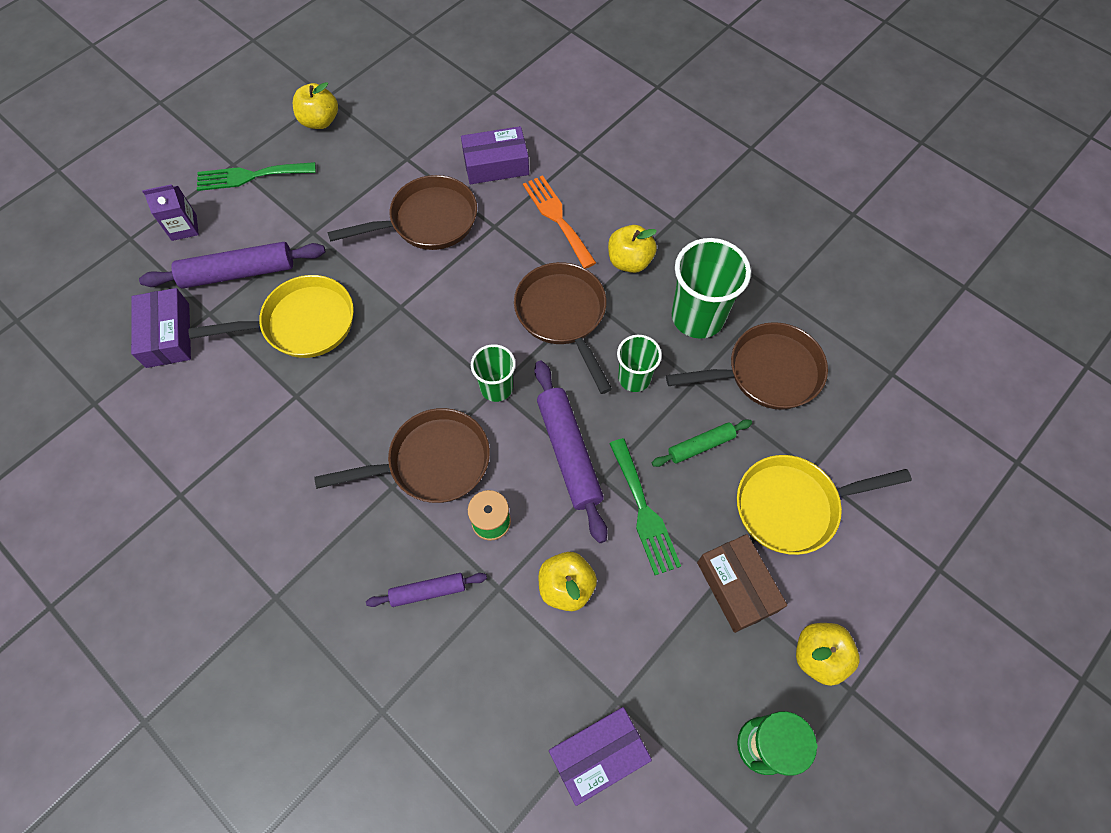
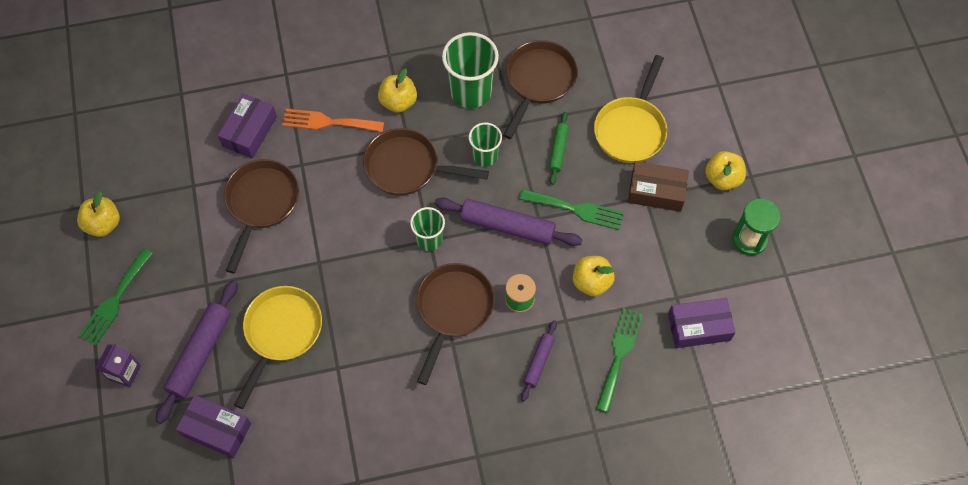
camera: 55 degrees left, 0 degrees up
purple box [549,707,652,806] -> purple box turned 75 degrees clockwise [668,298,736,348]
none -> green fork [596,308,643,413]

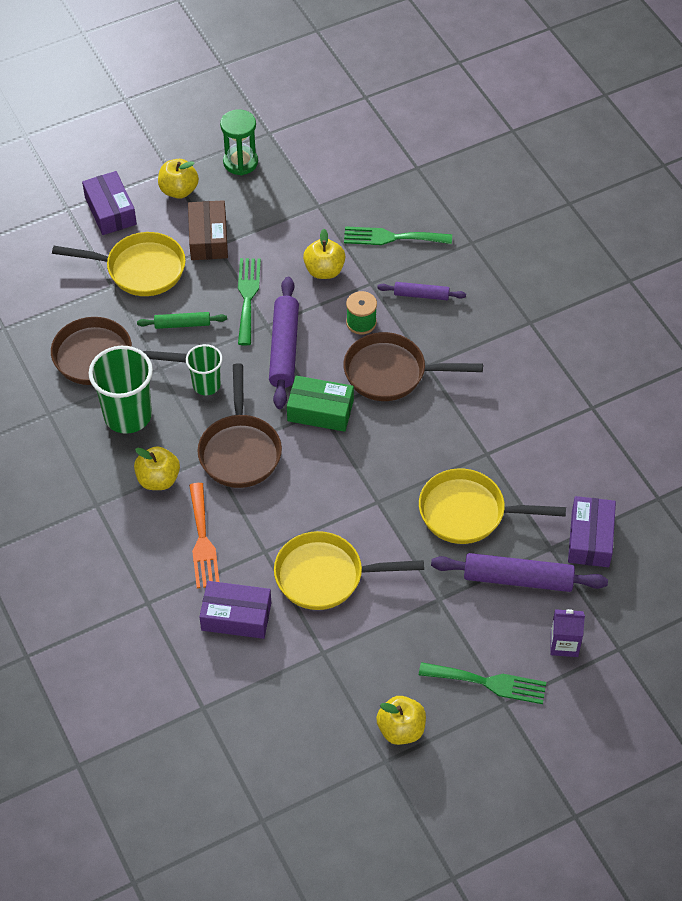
camera: 105 degrees left, 10 degrees down
brown pan [224,159,299,273] -> yellow pan [274,531,424,610]
green cup [410,207,445,251] -> green box [287,376,354,432]
purple box [668,298,736,348] -> purple box moved to [82,171,137,235]

